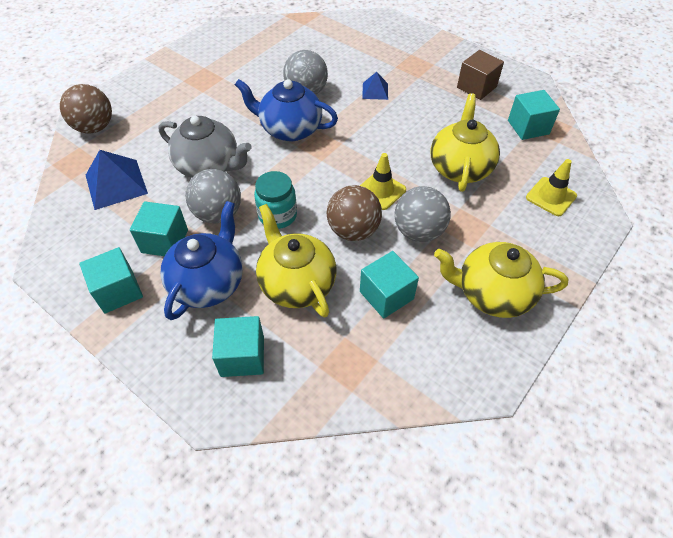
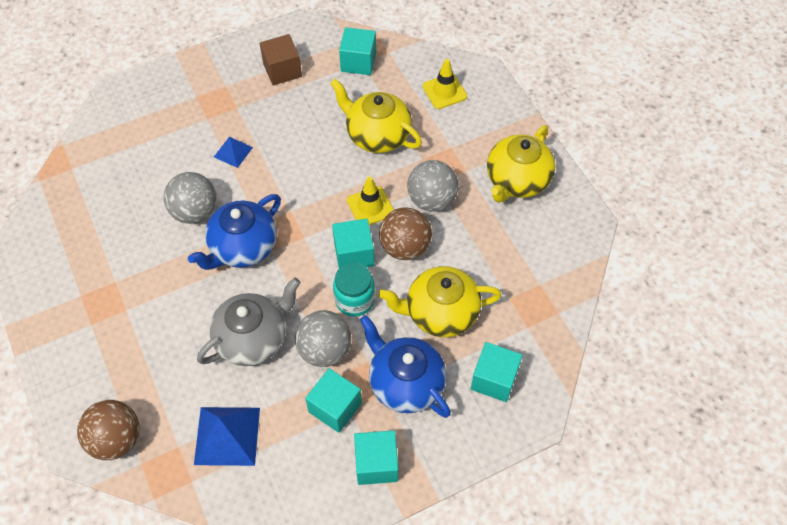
camera: 65 degrees left, 5 degrees up
turquoise cube [360,251,419,319] -> turquoise cube moved to [332,219,374,268]

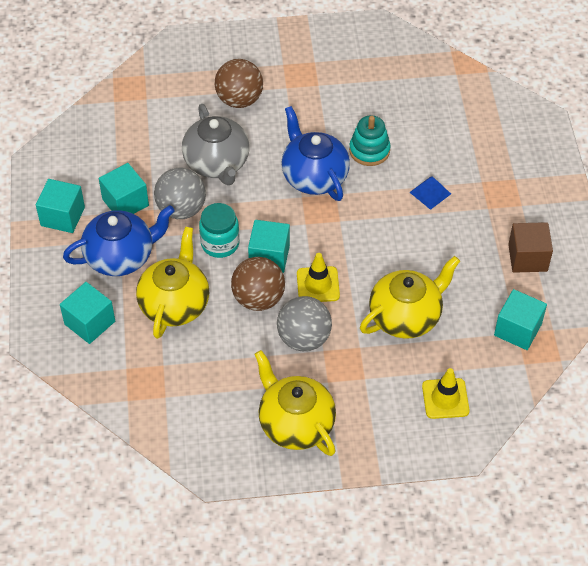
camera: 110 degrees right, 5 degrees down
brown ball [77,400,140,460] -> brown ball moved to [215,59,263,108]
grey ball [163,172,217,224] -> turquoise stacking toy [349,115,391,166]
blue pyramid [194,407,260,466] -> none

